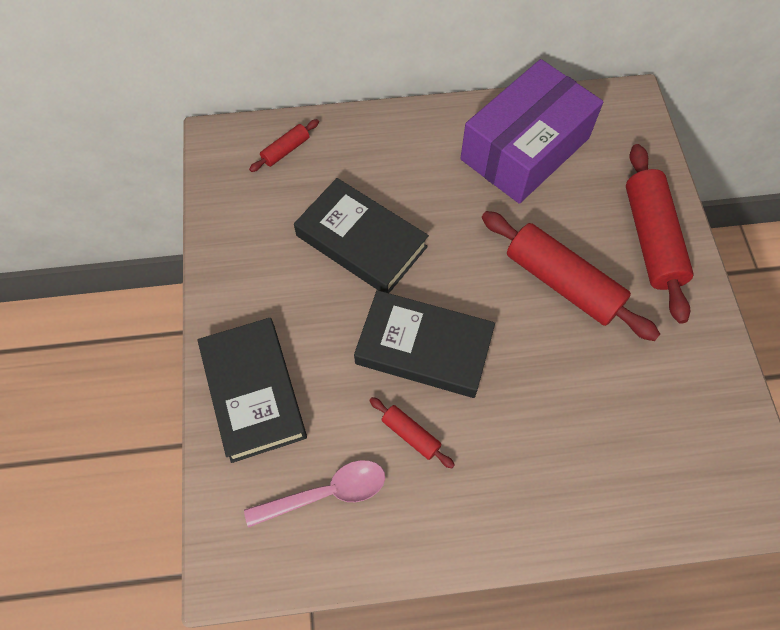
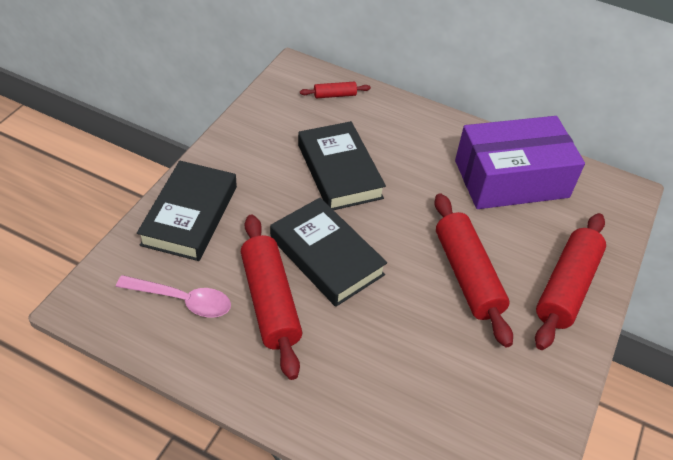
camera: 30 degrees right, 15 degrees down
red rolling pin [369,397,455,469] -> red rolling pin [241,215,302,380], size x2.14

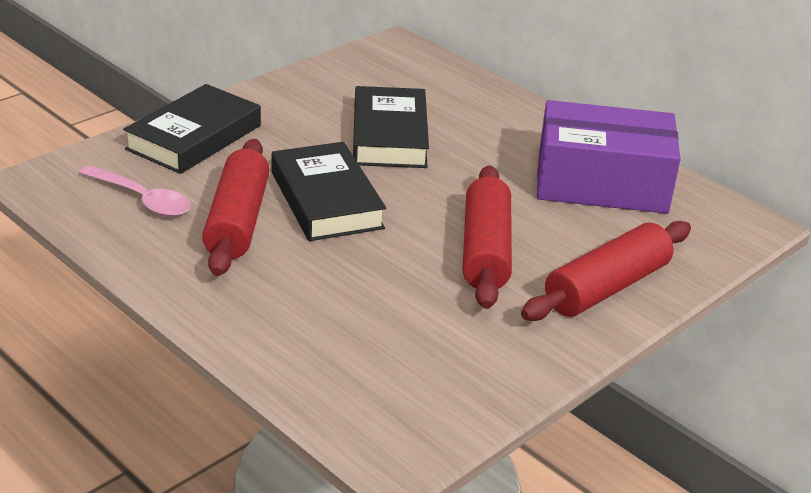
camera: 20 degrees right, 15 degrees down
red rolling pin [300,82,371,98] -> none

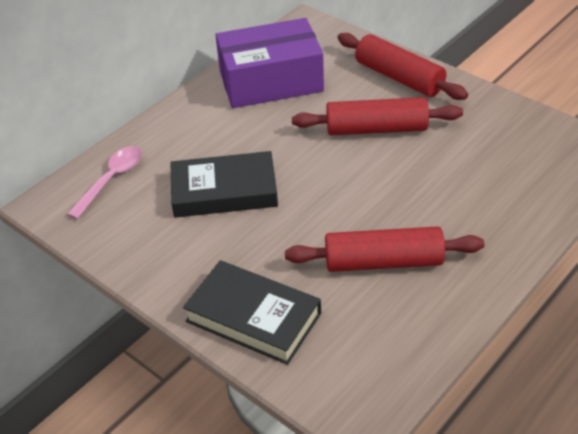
camera: 90 degrees left, 10 degrees up
pink spoon [79,165,191,217] -> pink spoon moved to [67,146,142,219]
black book [271,142,386,241] -> none
purple box [537,100,681,214] -> purple box turned 75 degrees clockwise [215,18,324,108]

